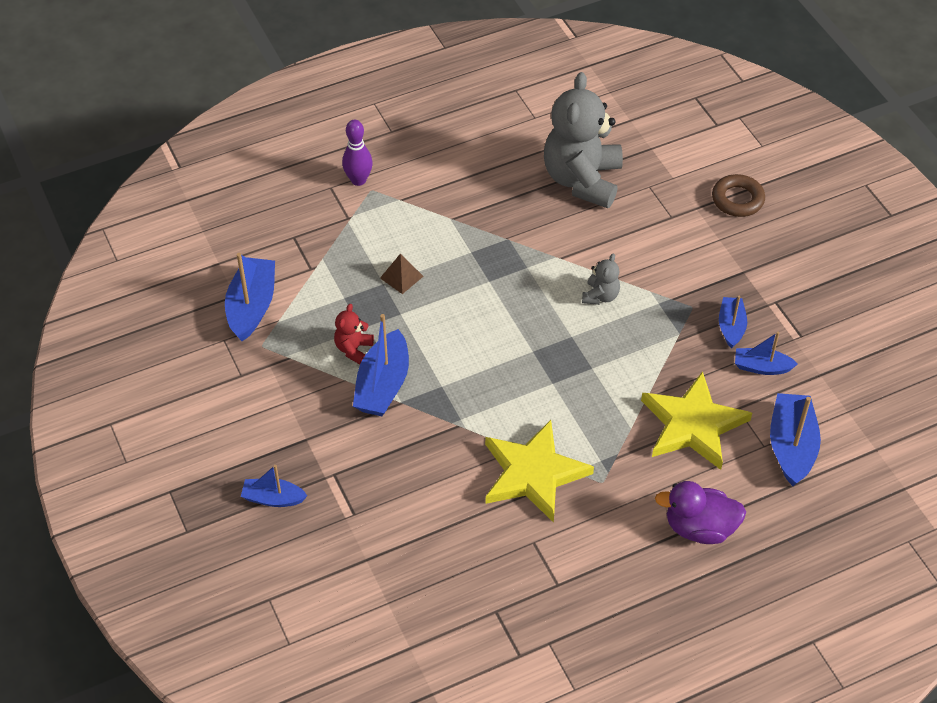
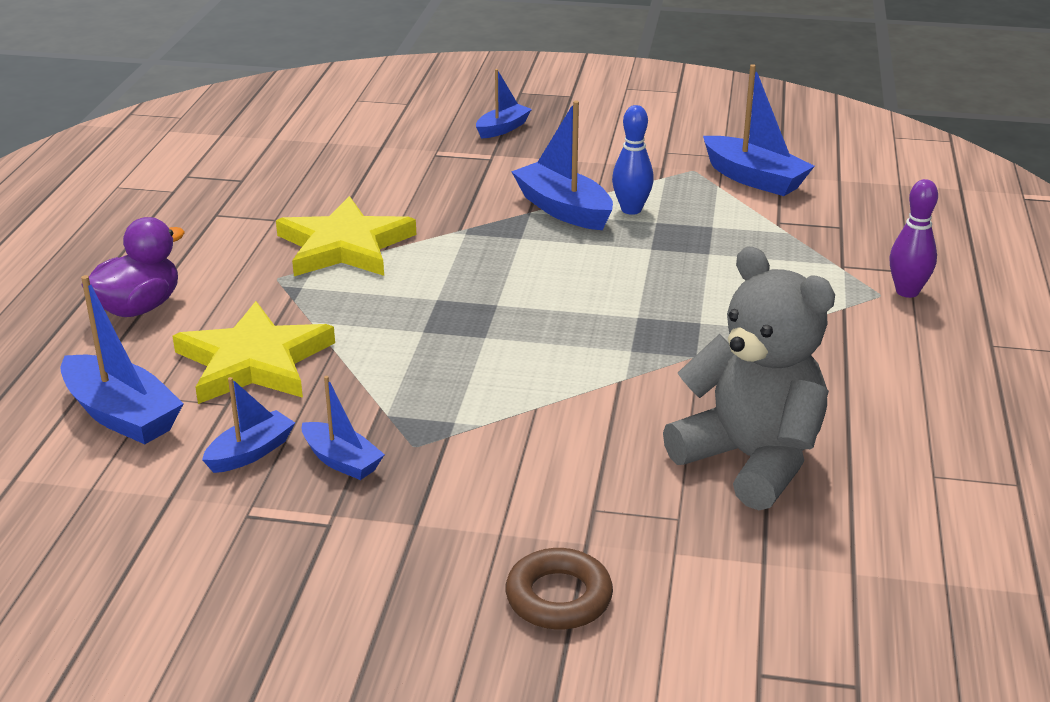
camera: 125 degrees right, 20 degrees down
red teddy bear [334,304,374,364] -> blue bowling pin [612,105,654,215]
brown pyramid [380,253,424,294] -> none
grey teddy bear [582,254,620,305] -> none

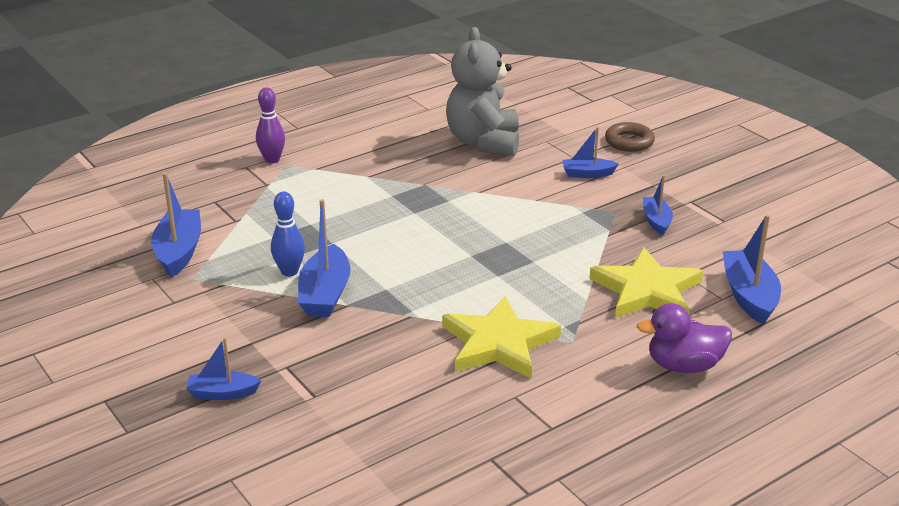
camera: 135 degrees left, 0 degrees up
blue boat [202,377,295,473] -> blue boat moved to [562,127,618,178]

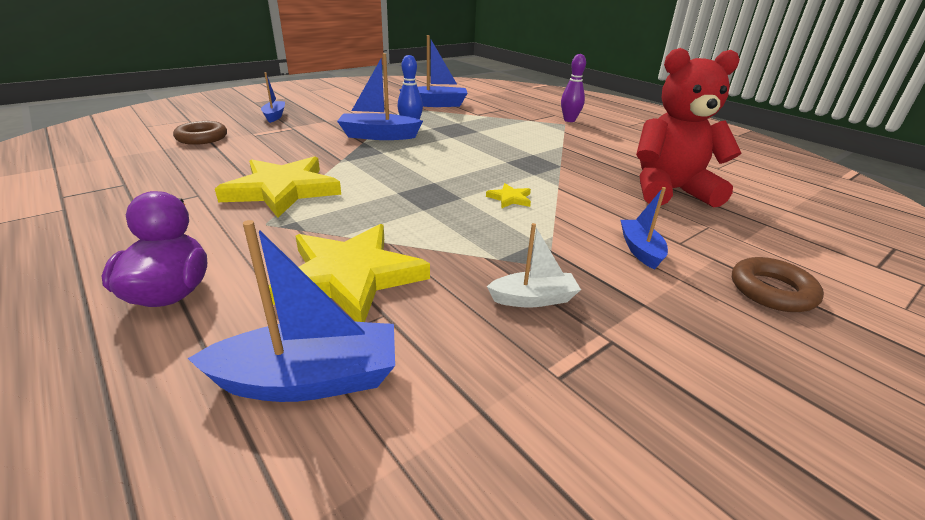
camera: 85 degrees right, 0 degrees up
grey teddy bear [446,27,519,156] -> red teddy bear [636,48,741,207]
blue boat [643,175,673,235] -> white boat [487,223,581,307]
none -> brown ring [173,121,227,145]
none -> yellow star [486,183,531,208]

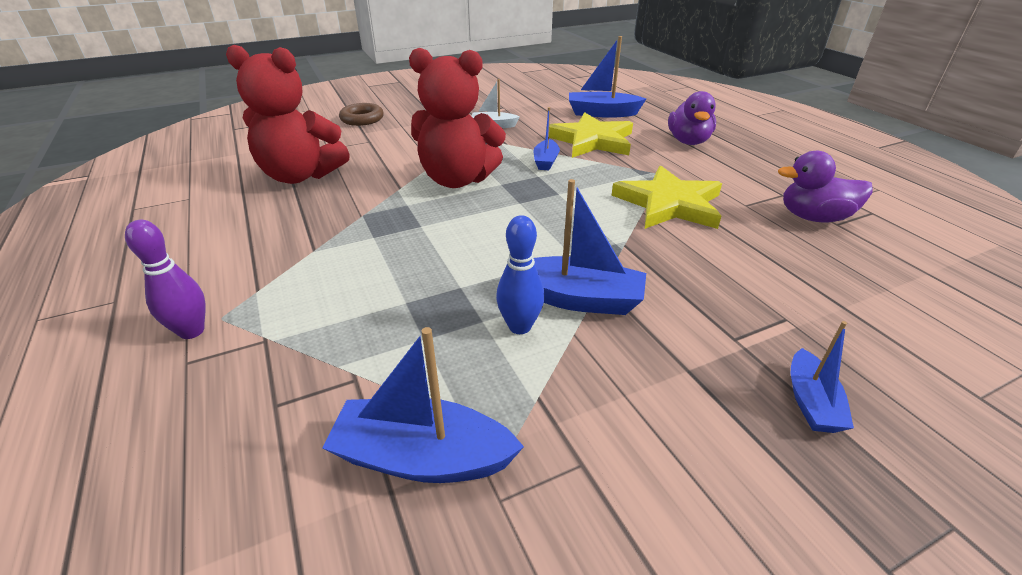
camera: 165 degrees left, 5 degrees up
brown ring [173,121,227,145] -> none
yellow star [486,183,531,208] -> red teddy bear [409,48,506,188]
blue boat [621,187,668,270] -> blue boat moved to [533,107,560,170]
none -> purple duck [778,151,873,222]

